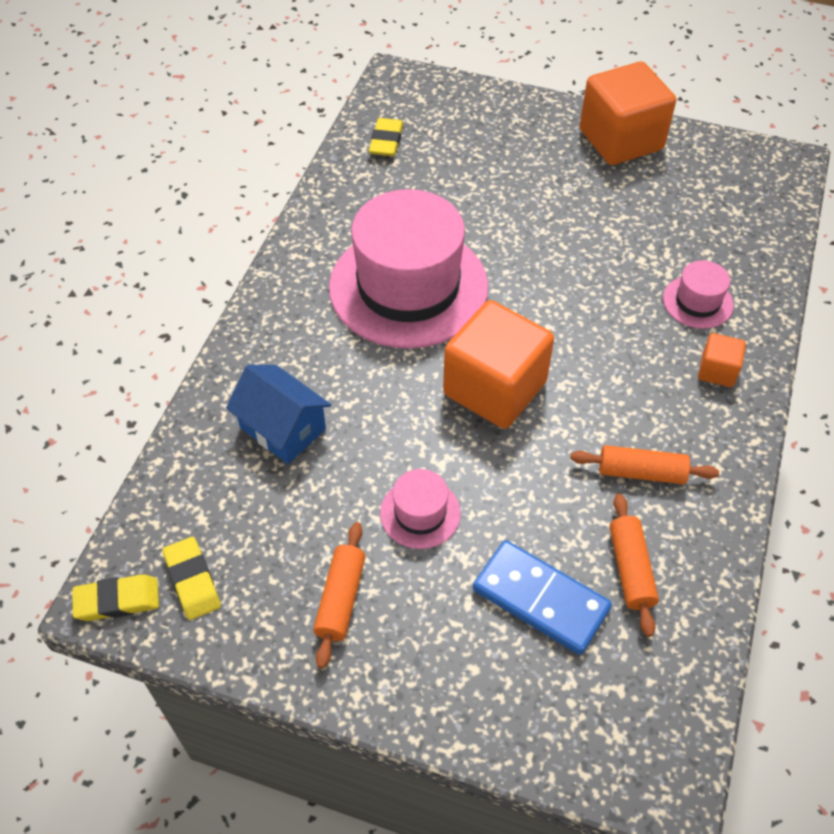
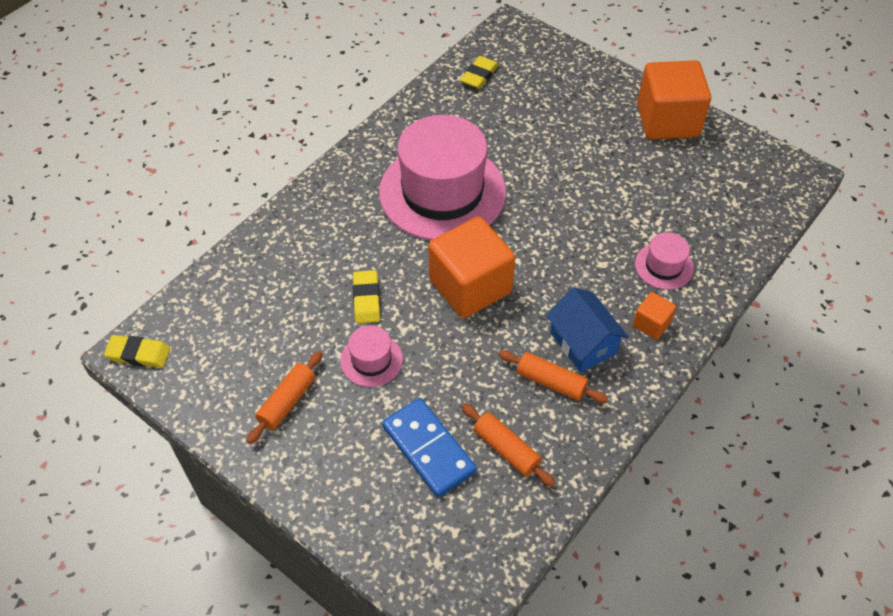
camera: 20 degrees right, 0 degrees up
yellow eraser [163,537,221,620] -> yellow eraser moved to [353,270,380,324]
blue house [226,365,331,464] -> blue house moved to [546,288,629,373]
orange rolling pin [610,494,659,637] -> orange rolling pin turned 60 degrees counterclockwise [462,403,555,487]

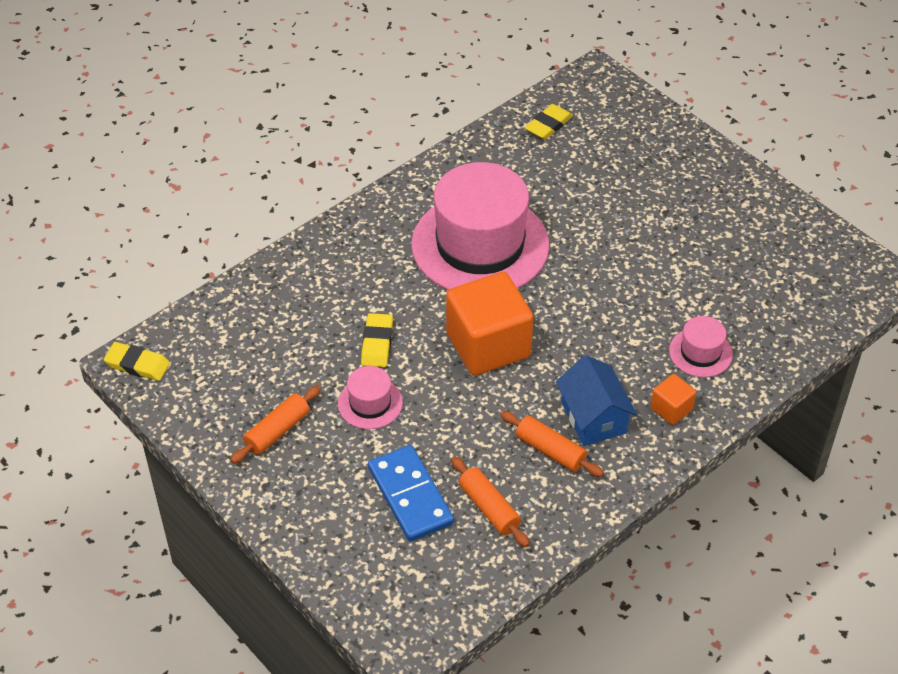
camera: 10 degrees right, 5 degrees down
orange cube [637,60,711,140] -> none

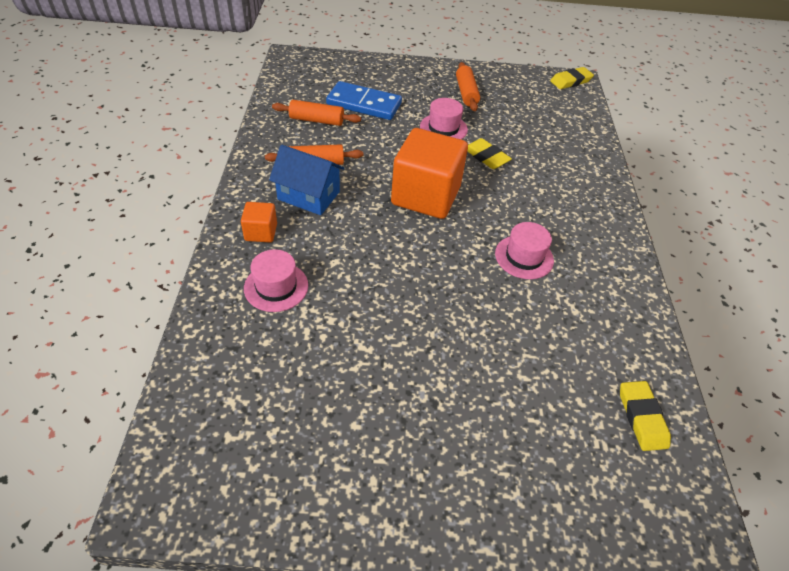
camera: 130 degrees right, 0 degrees up
pink hat [411,162,549,290] -> pink hat [495,222,554,279], size x0.43

